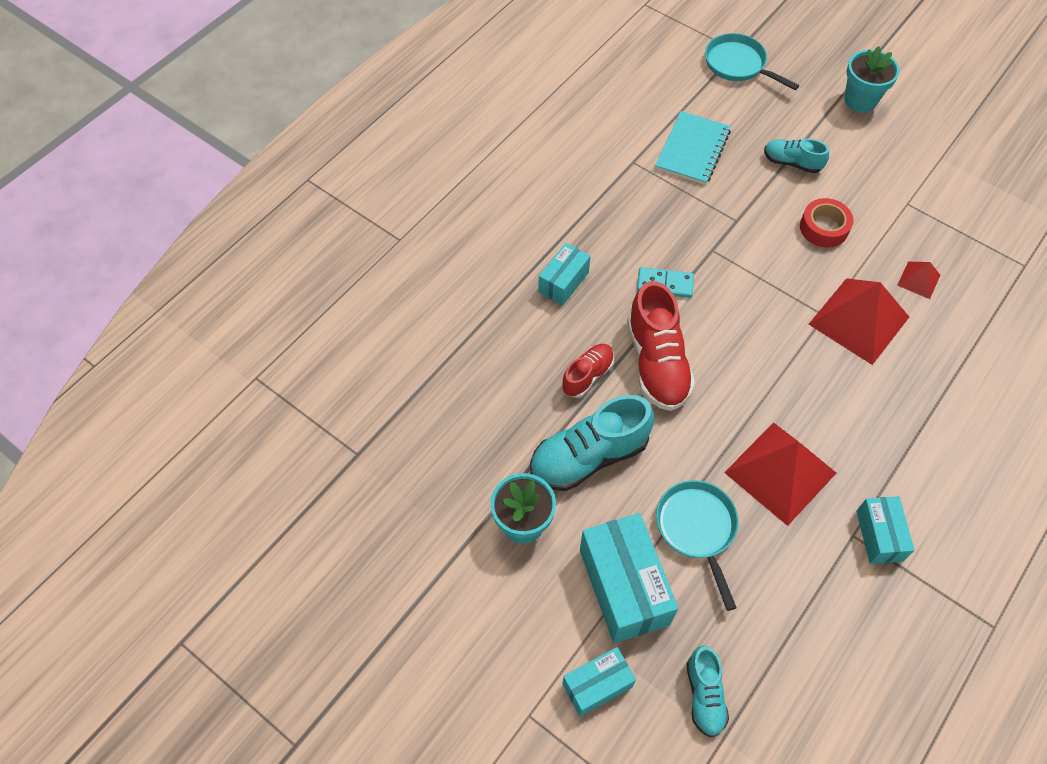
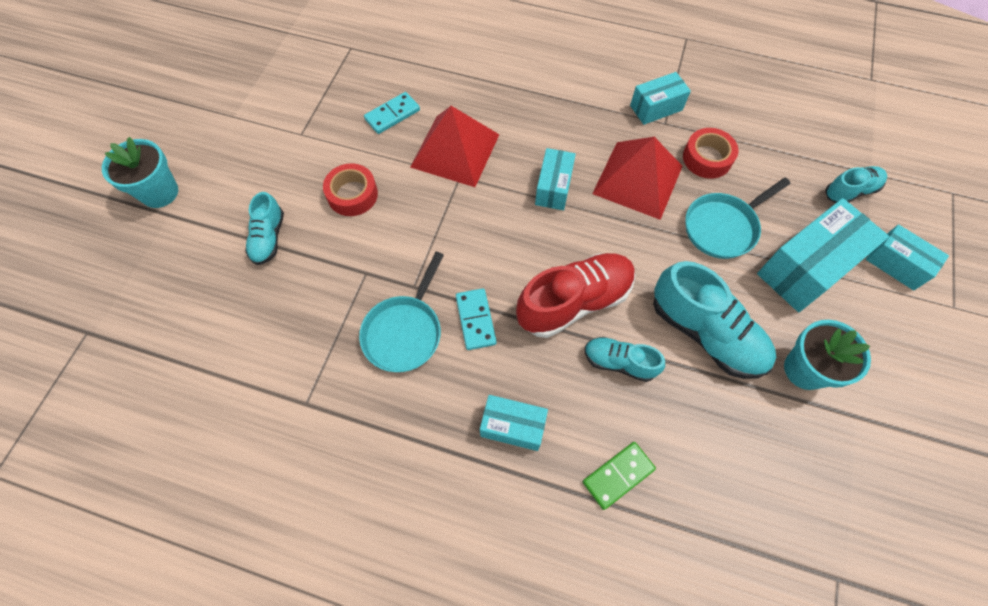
camera: 110 degrees left, 5 degrees up
red shoe [562,344,614,398] -> turquoise shoe [585,337,665,382]
turquoise notebook [655,111,731,185] -> none
turquoise pan [705,33,799,90] -> turquoise pan moved to [359,252,444,372]
red pyramid [897,262,940,299] -> turquoise domino [364,92,420,134]
none -> turquoise box [535,148,576,210]
none -> green domino [583,442,656,510]
none -> red tape [683,128,738,179]

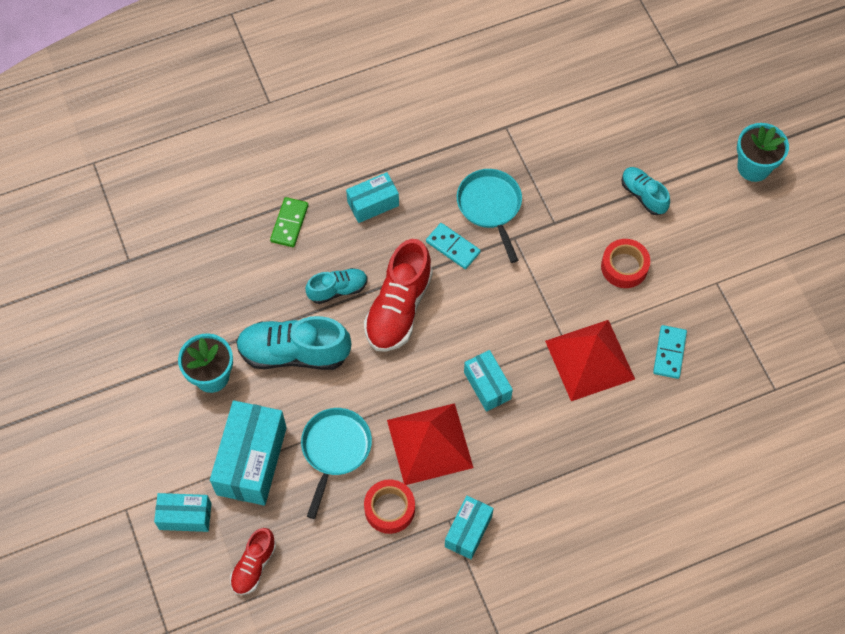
camera: 140 degrees right, 0 degrees up
turquoise shoe [825,166,887,203] -> red shoe [230,528,276,595]

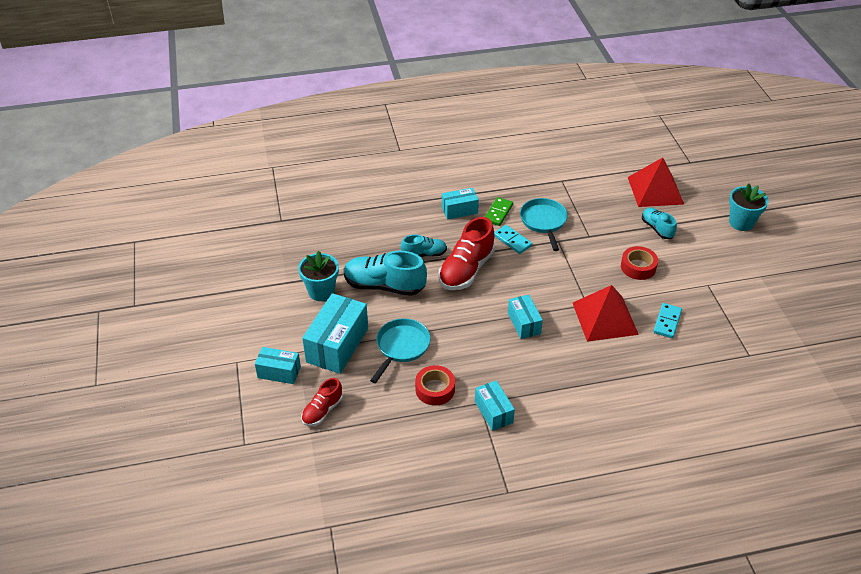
camera: 10 degrees right, 20 degrees down
green domino [270,197,309,247] -> green domino moved to [485,197,513,226]
red pyramid [387,403,473,485] -> red pyramid moved to [628,158,684,207]
turquoise box [445,496,494,559] -> turquoise box turned 60 degrees counterclockwise [475,380,515,431]

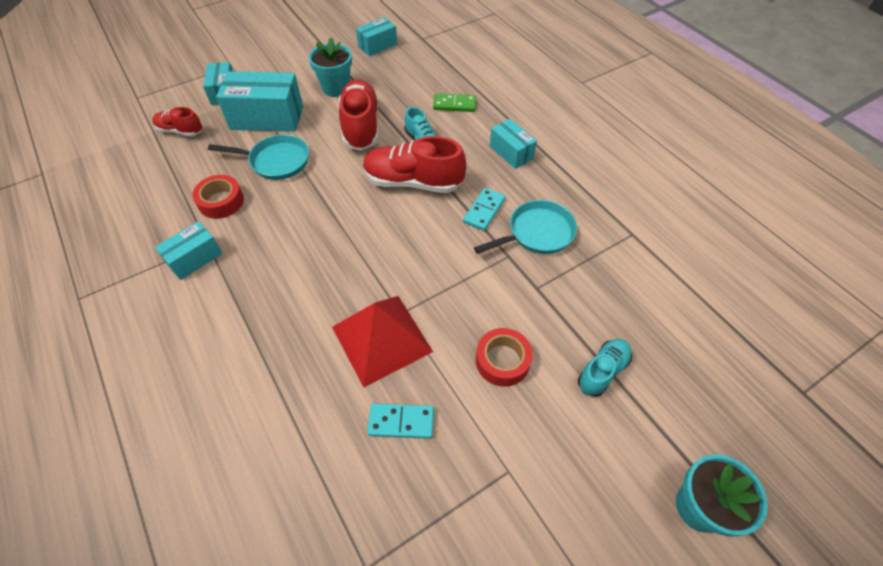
camera: 70 degrees right, 10 degrees up
turquoise shoe [344,251,427,296] -> red shoe [339,79,379,151]
green domino [485,197,513,226] -> green domino moved to [433,93,476,112]
turquoise box [508,295,543,339] -> turquoise box moved to [356,17,397,56]
red pyramid [628,158,684,207] -> none

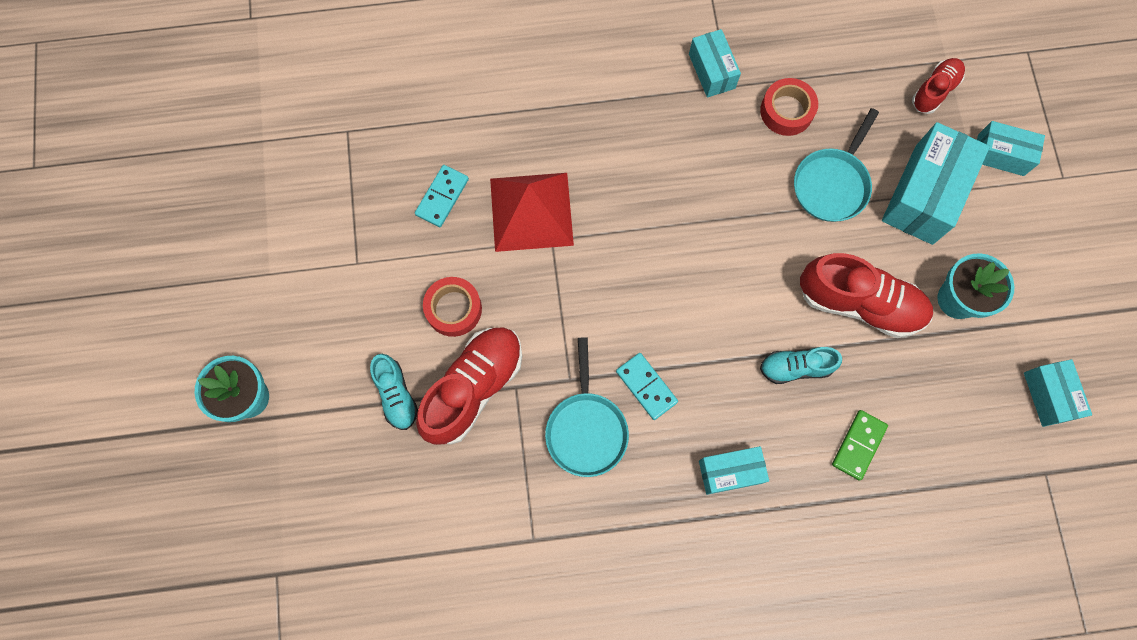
camera: 115 degrees right, 20 degrees up
red shoe [363,136,466,193] -> red shoe moved to [416,327,522,445]

